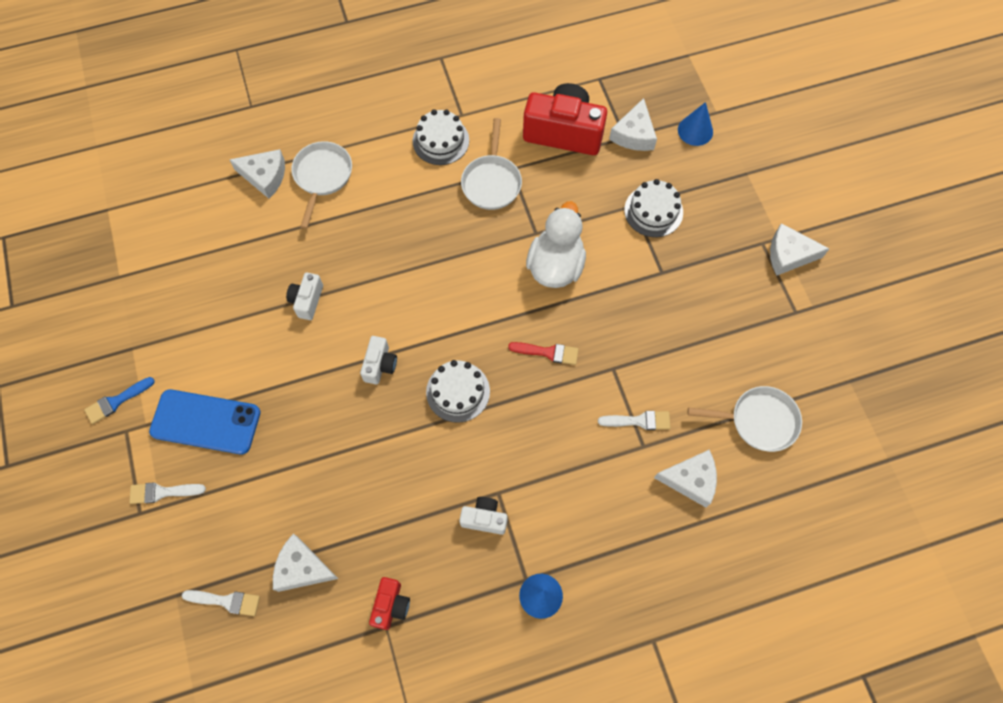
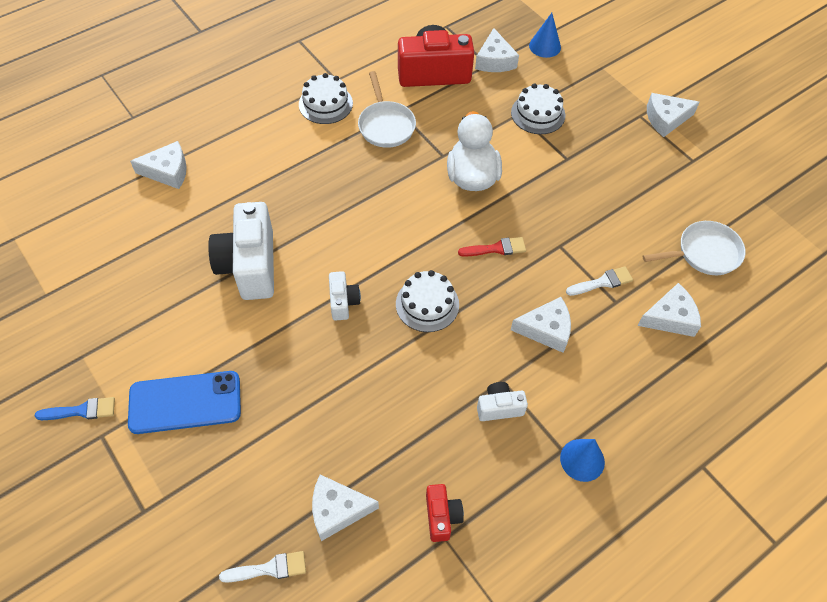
camera: 20 degrees left, 10 degrees down
blue brush [84,377,155,424] -> blue brush turned 135 degrees counterclockwise [35,397,115,420]
white brush [129,482,206,504] -> none
white camera [286,273,323,320] -> white camera [208,202,274,300], size x2.03
white pan [291,141,352,229] -> none
none -> white cheese [511,297,571,353]

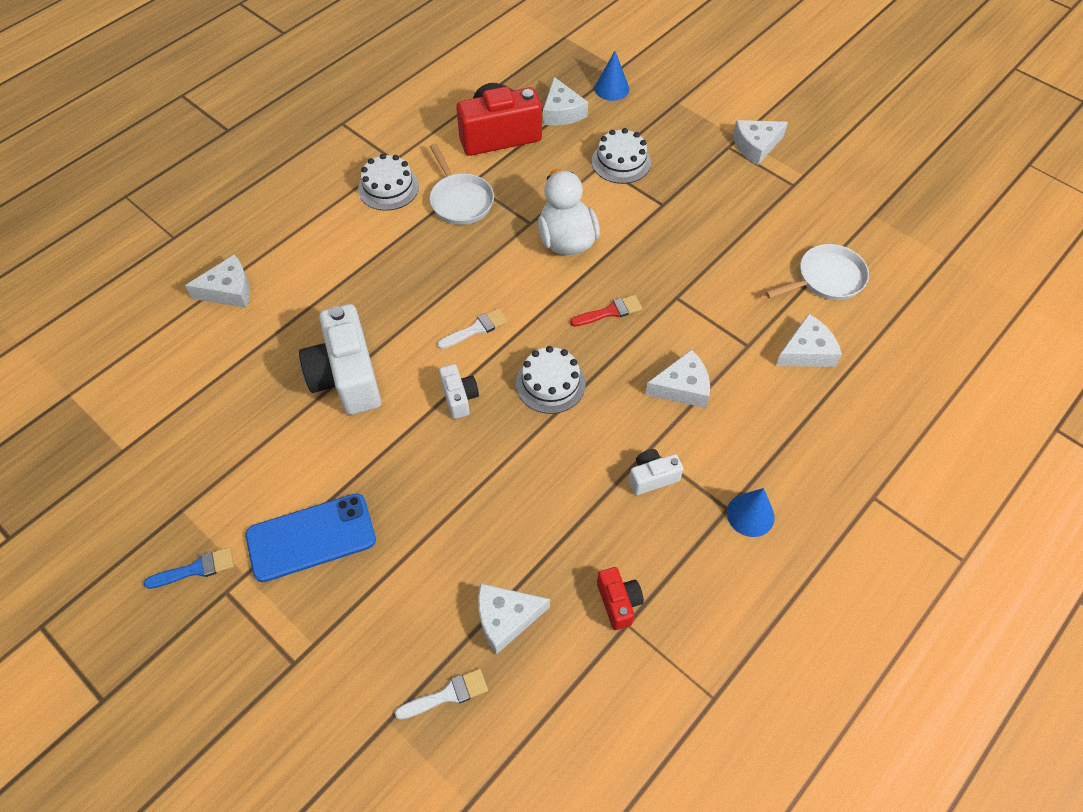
camera: 10 degrees left, 0 degrees up
white brush [566,266,633,296] -> white brush moved to [437,308,508,349]

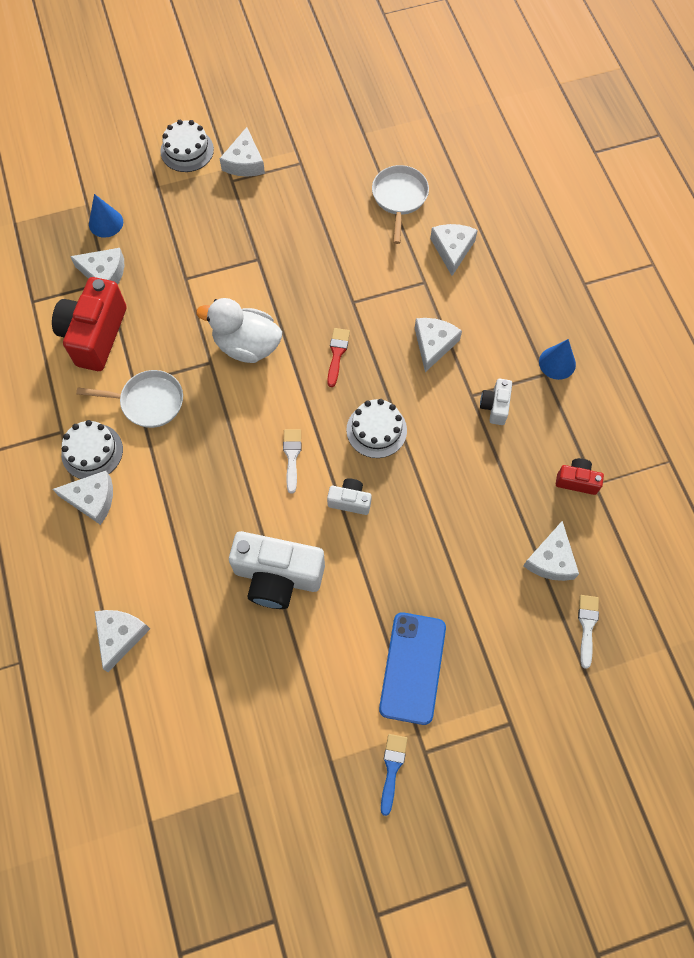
camera: 60 degrees left, 10 degrees up
white cake [592,128,651,184] -> white cake moved to [160,120,214,172]
none -> white cheese [53,471,113,525]

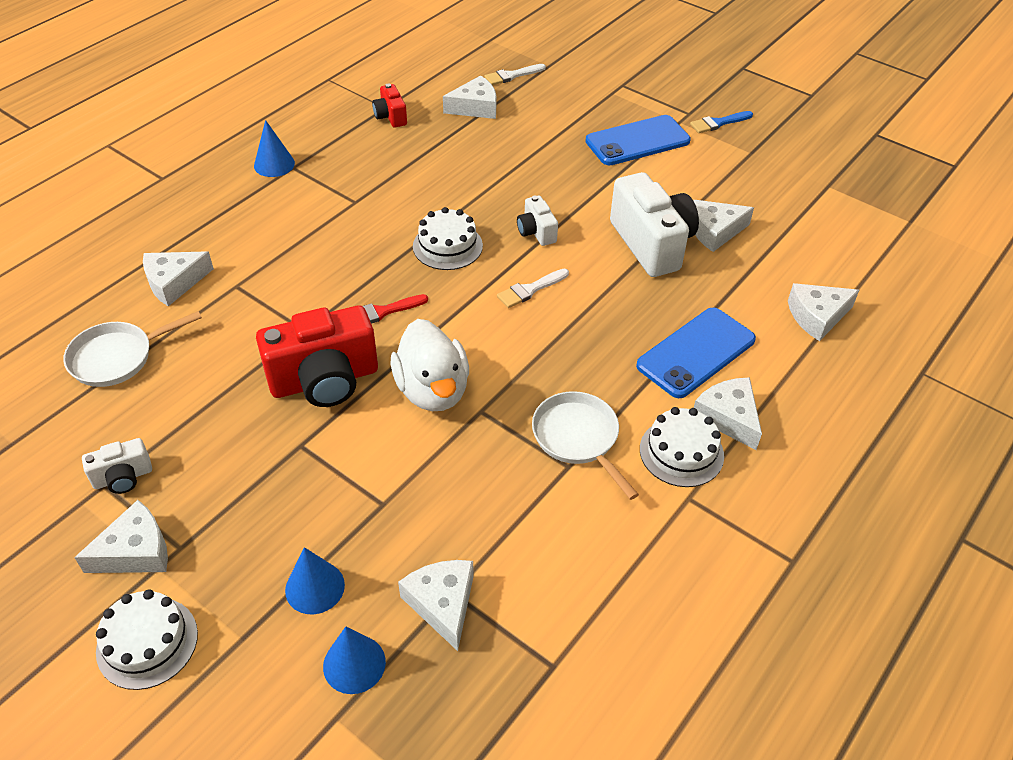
camera: 125 degrees left, 20 degrees down
red camera [52,277,127,371] -> red camera moved to [256,305,378,407]
white cheese [415,318,462,372] -> white cheese moved to [693,200,754,252]
white camera [480,379,512,425] -> white camera moved to [82,438,152,494]
none -> blue cone [285,547,345,614]
none -> blue phone [636,308,756,398]

